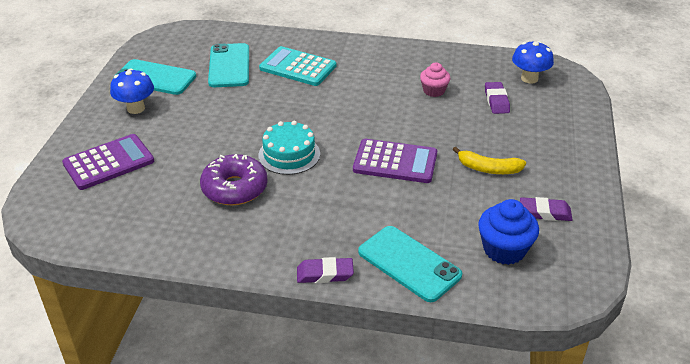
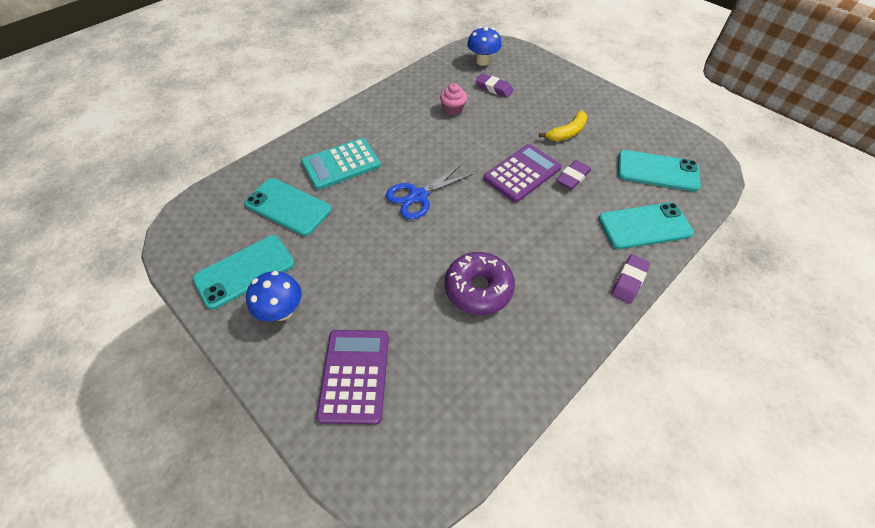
camera: 55 degrees left, 15 degrees up
turquoise cake [258,121,320,175] -> none
blue cupcake [478,199,539,265] -> turquoise phone [618,150,701,192]
purple eraser [520,197,573,221] -> purple eraser moved to [556,160,591,190]
none -> blue scissors [386,164,474,220]

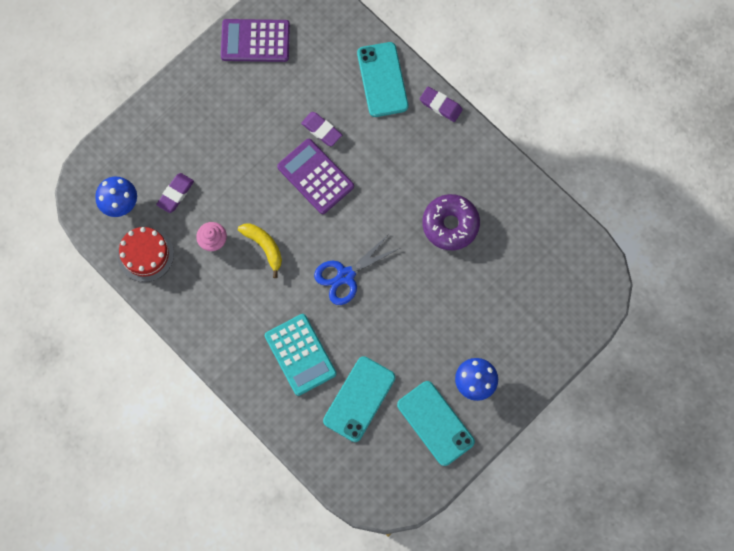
camera: 90 degrees left, 20 degrees up
purple calculator [316,330,389,425] -> purple calculator moved to [221,19,290,62]
blue scissors [386,164,474,220] -> blue scissors turned 90 degrees clockwise [314,233,400,305]
yellow banana [539,111,587,141] -> yellow banana moved to [238,224,282,278]
turquoise phone [618,150,701,192] -> none
none -> red cake [118,227,174,282]

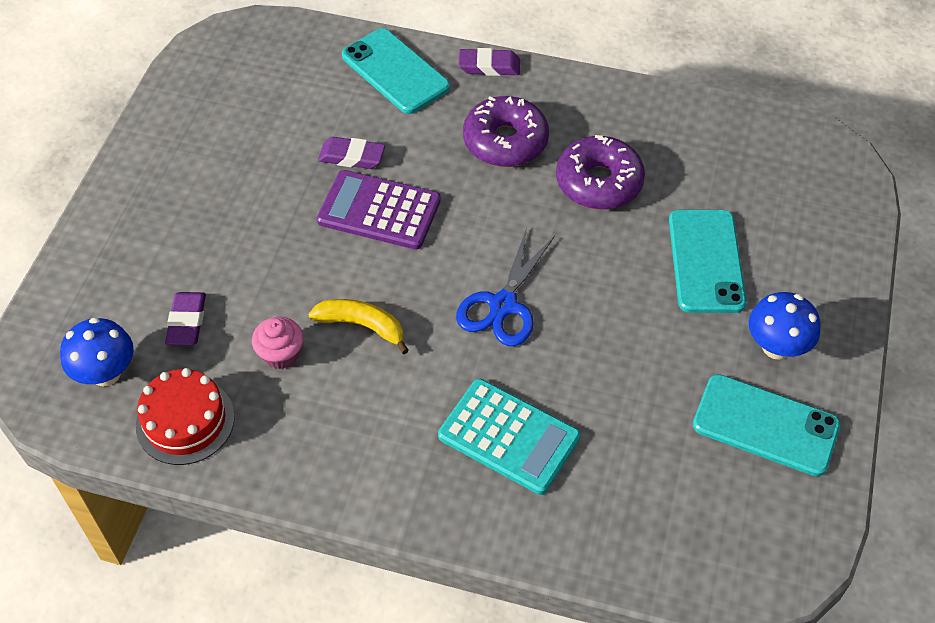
camera: 30 degrees left, 20 degrees down
purple calculator [221,19,290,62] -> none
turquoise phone [323,356,395,442] -> turquoise phone moved to [669,210,746,313]
none -> purple donut [463,96,549,167]

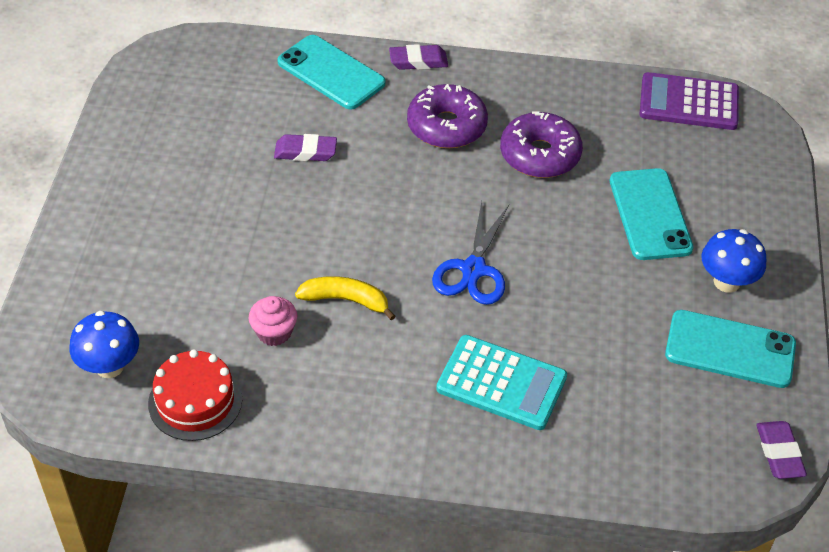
camera: 10 degrees left, 5 degrees down
purple eraser [165,292,206,346] -> purple eraser moved to [756,421,807,479]
purple calculator [317,170,441,250] -> purple calculator moved to [639,72,739,130]

